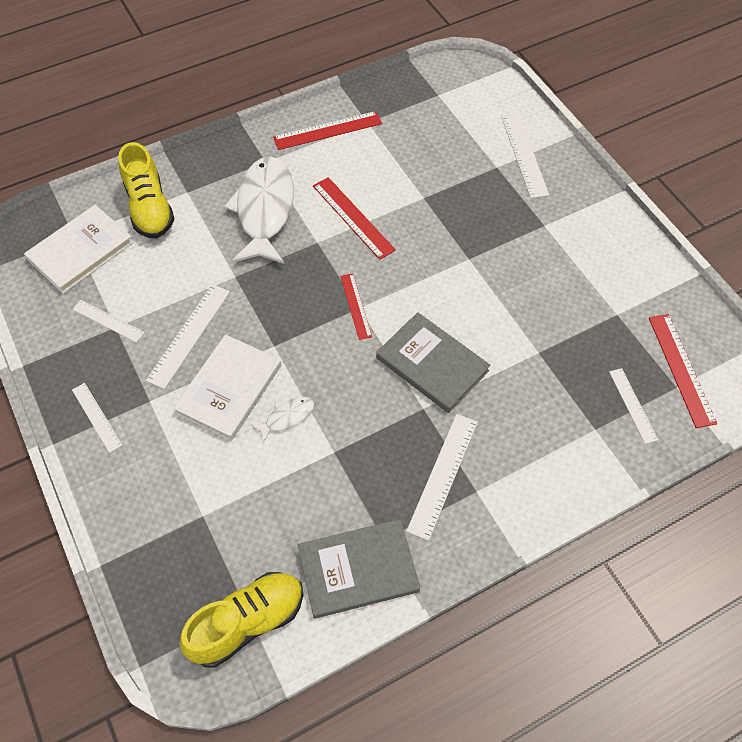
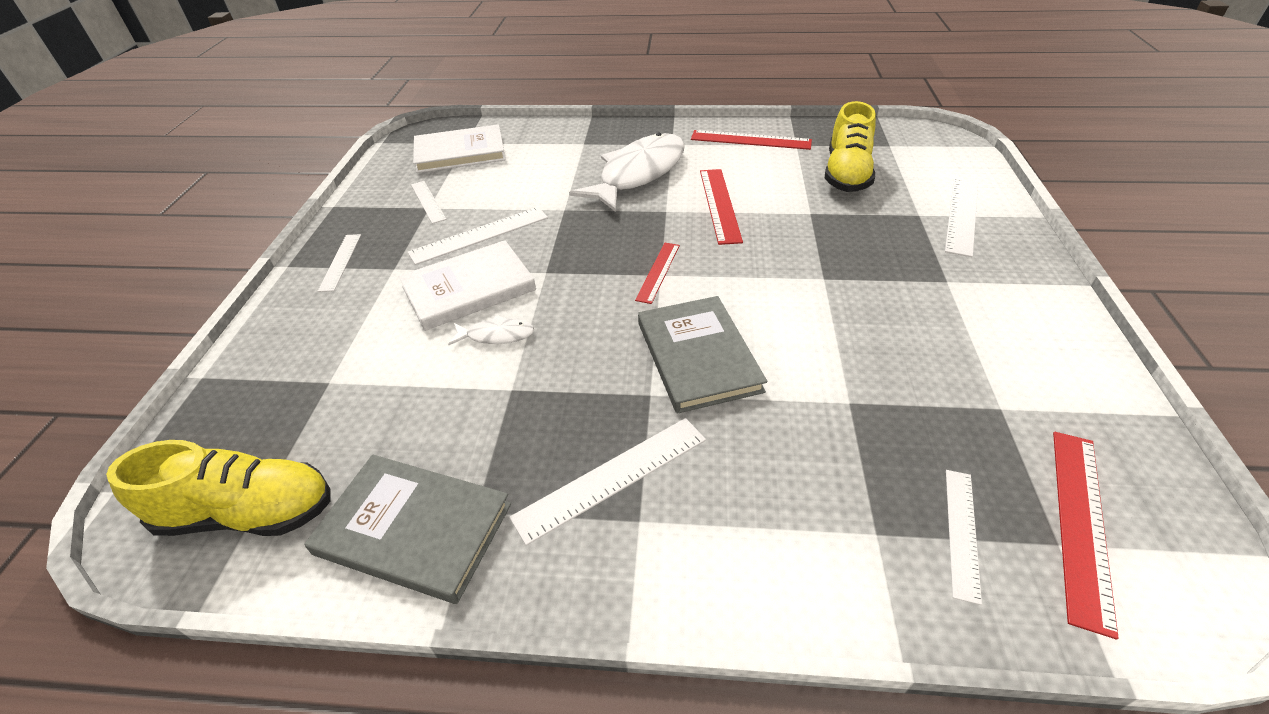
camera: 35 degrees right, 15 degrees down
yellow shoe [118,142,175,238] -> yellow shoe moved to [825,101,876,192]

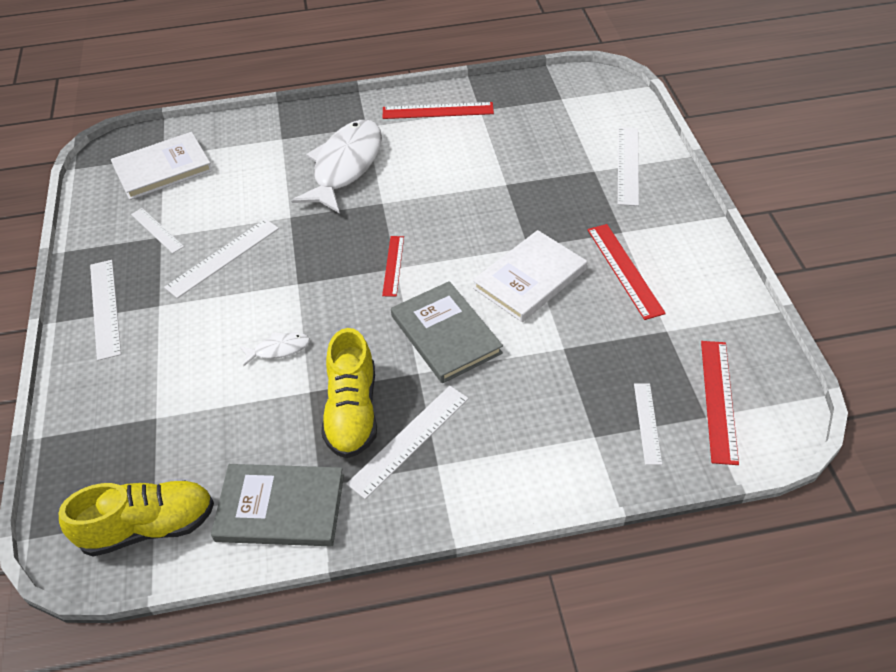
camera: 15 degrees left, 5 degrees up
white ruler [318,234,361,292] -> white ruler [90,260,121,361], size x1.57
white book [399,240,536,331] -> white book moved to [473,230,587,322]
red ruler [700,169,743,245] -> red ruler moved to [588,224,666,320]
yellow shoe [825,101,876,192] -> yellow shoe moved to [321,328,377,458]

